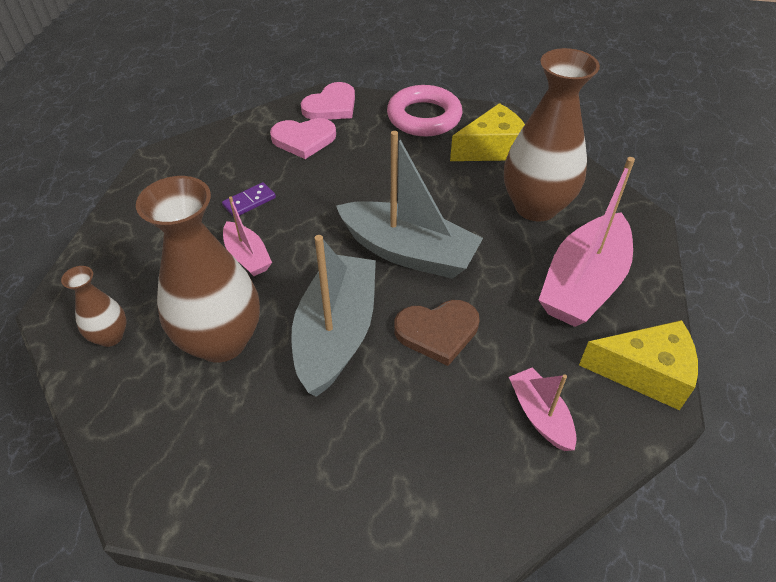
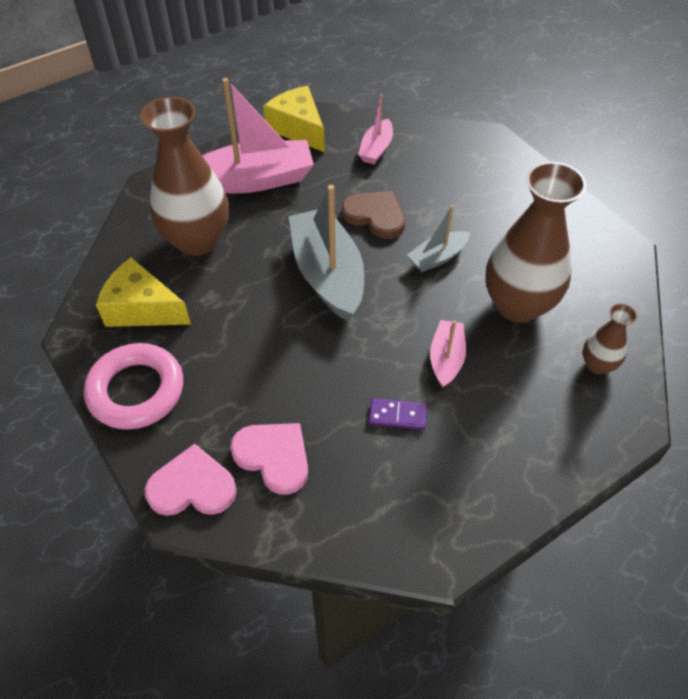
camera: 135 degrees left, 5 degrees up
grey boat [291,235,376,397] -> grey boat [407,205,470,272], size x0.52

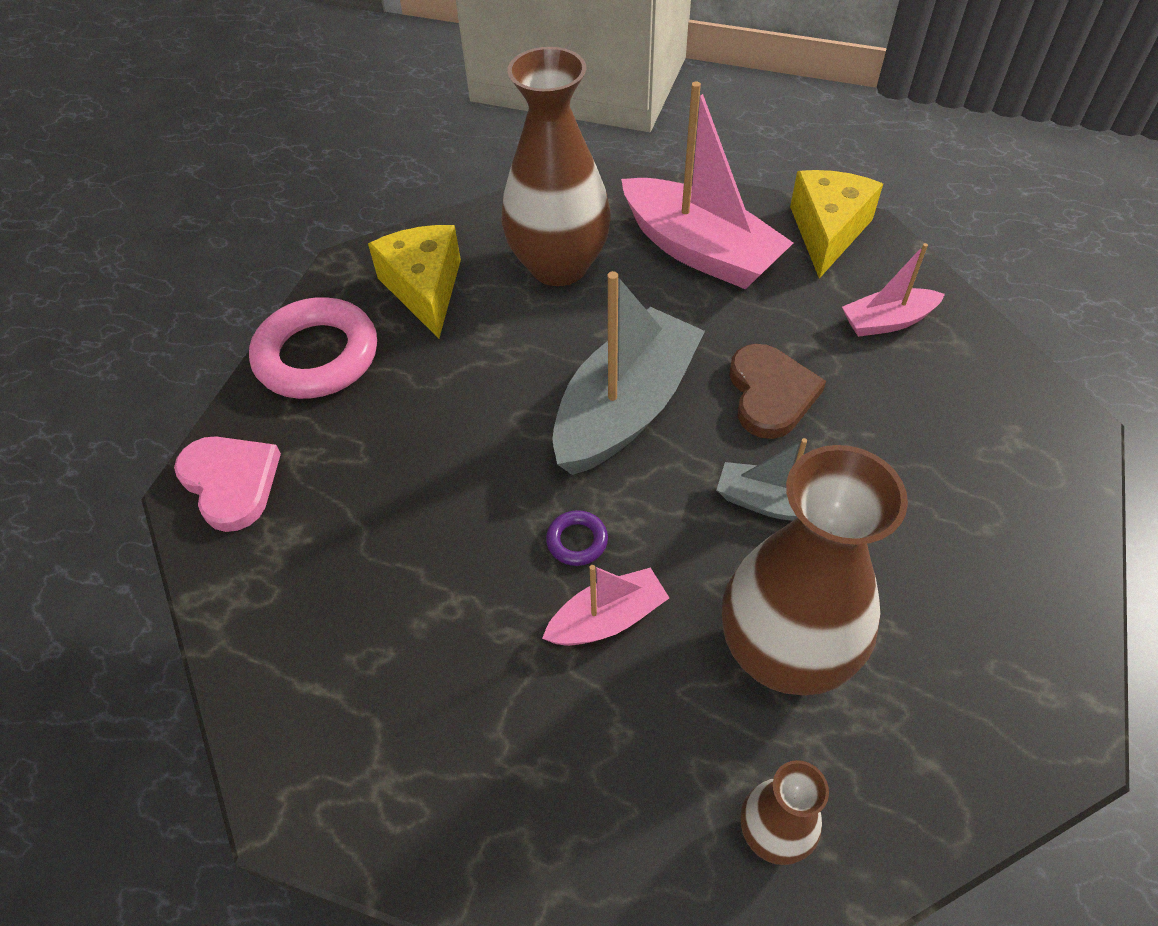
camera: 55 degrees right, 0 degrees up
pink heart [230,423,308,495] -> none
purple domino [369,398,427,430] -> none
none -> purple ring [546,510,608,566]

